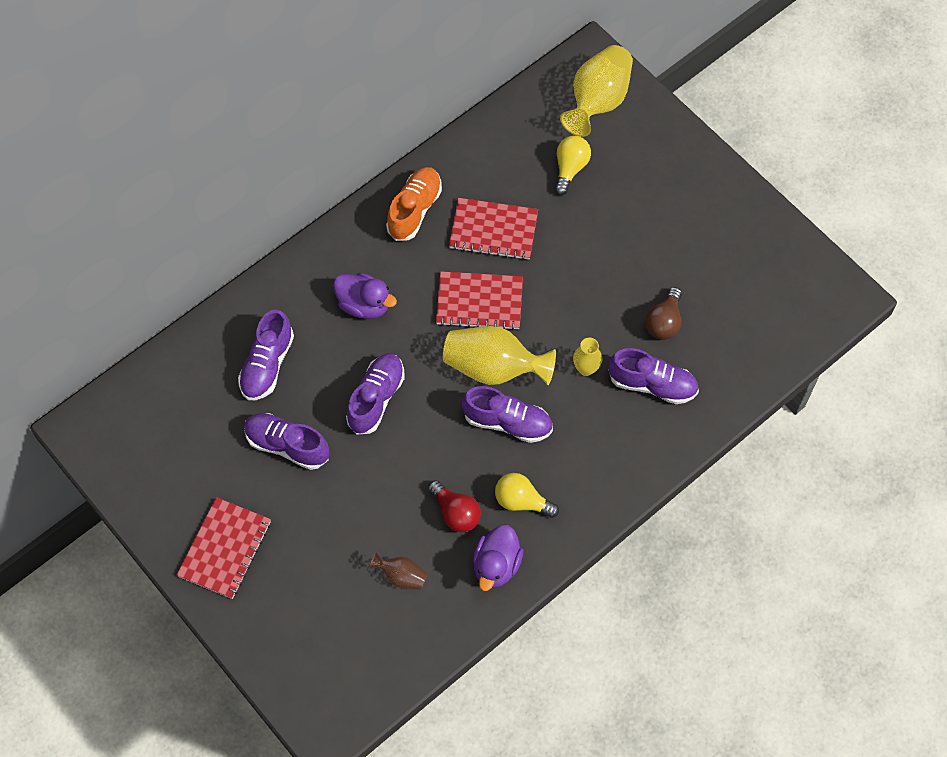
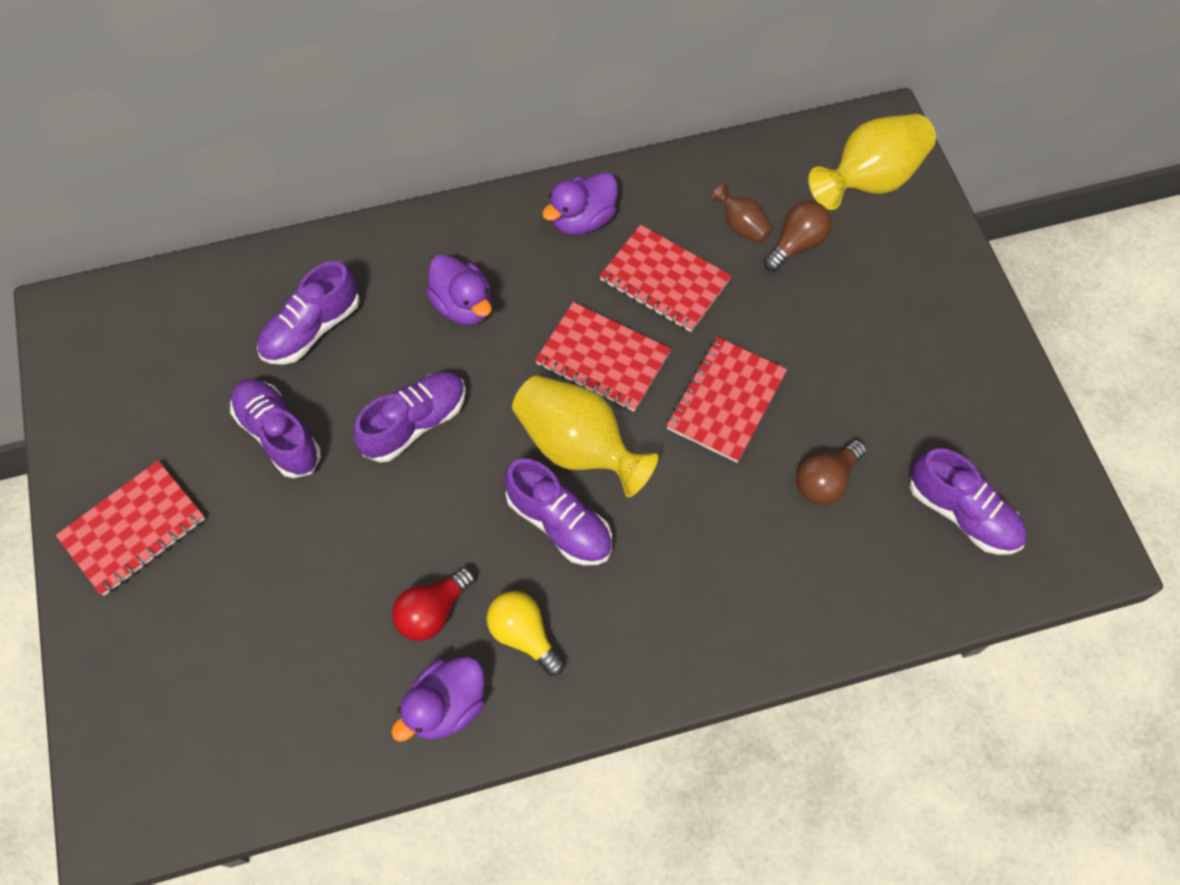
camera: 25 degrees right, 0 degrees up
brown vase [369,551,428,590] -> brown vase moved to [710,183,773,244]
orange shoe [386,167,442,241] -> purple duck [542,172,617,235]
red light bulb [428,480,481,532] -> red light bulb turned 60 degrees clockwise [392,567,475,641]
yellow light bulb [555,136,591,195] -> brown light bulb [764,201,832,271]
yellow vase [573,338,603,376] -> none
purple shoe [609,348,699,404] -> purple shoe moved to [909,448,1027,555]
none -> red notebook [666,337,787,463]

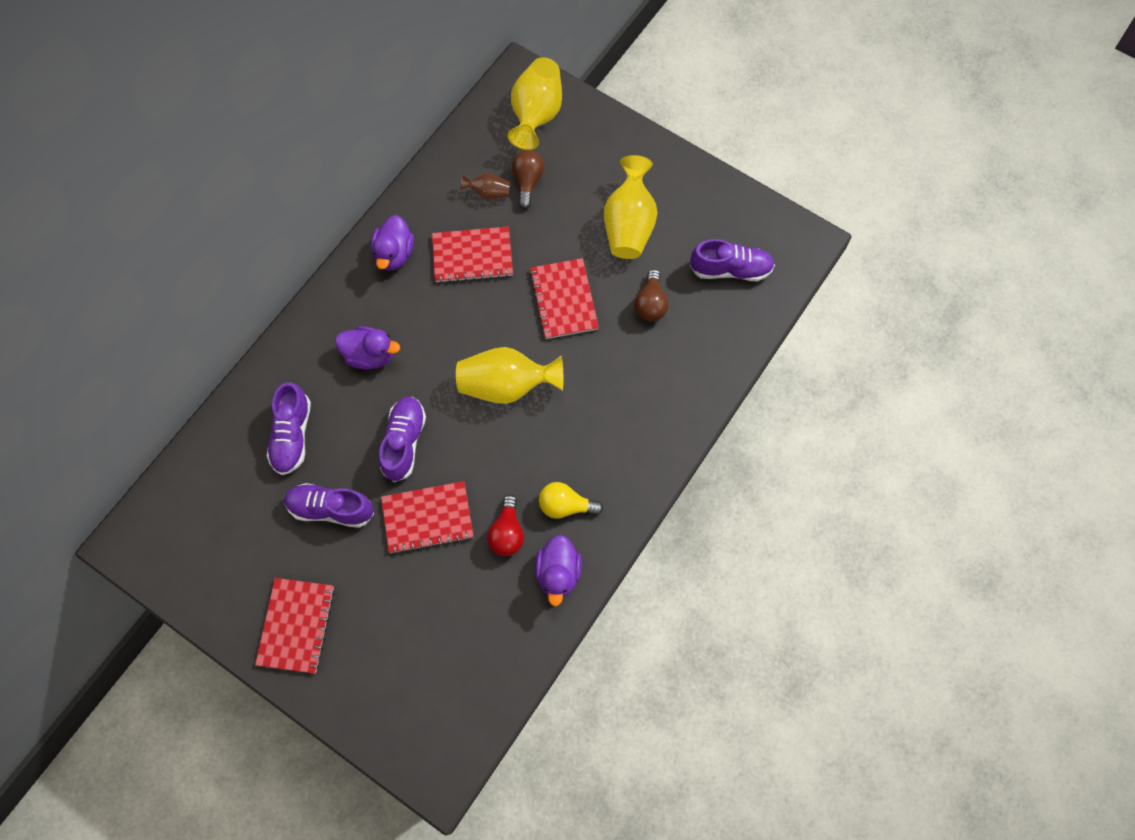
camera: 40 degrees left, 5 degrees up
purple shoe [504,459,612,565] -> none
red notebook [535,302,671,412] -> red notebook moved to [381,481,474,554]
none -> yellow vase [604,155,658,259]

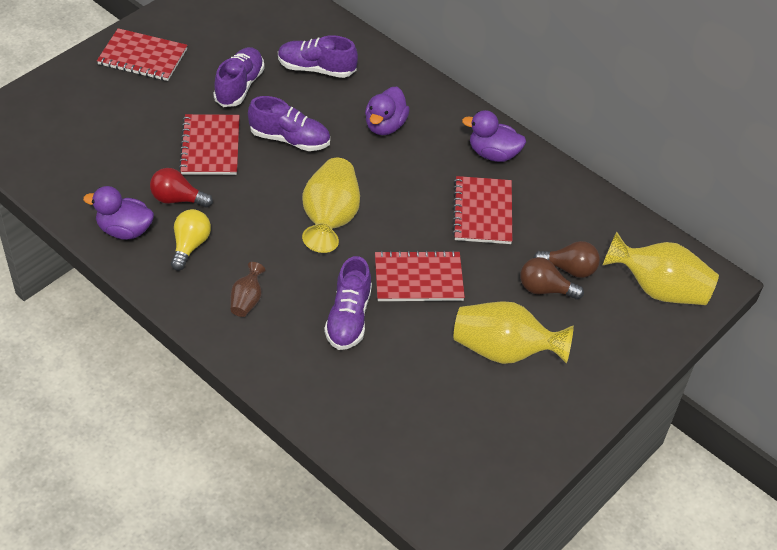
camera: 95 degrees right, 20 degrees down
brown vase [461,173,510,200] -> brown vase moved to [230,262,265,317]
brown light bulb [634,269,668,321] -> brown light bulb moved to [520,257,584,300]
purple shoe [690,239,775,281] -> purple shoe moved to [324,256,372,350]

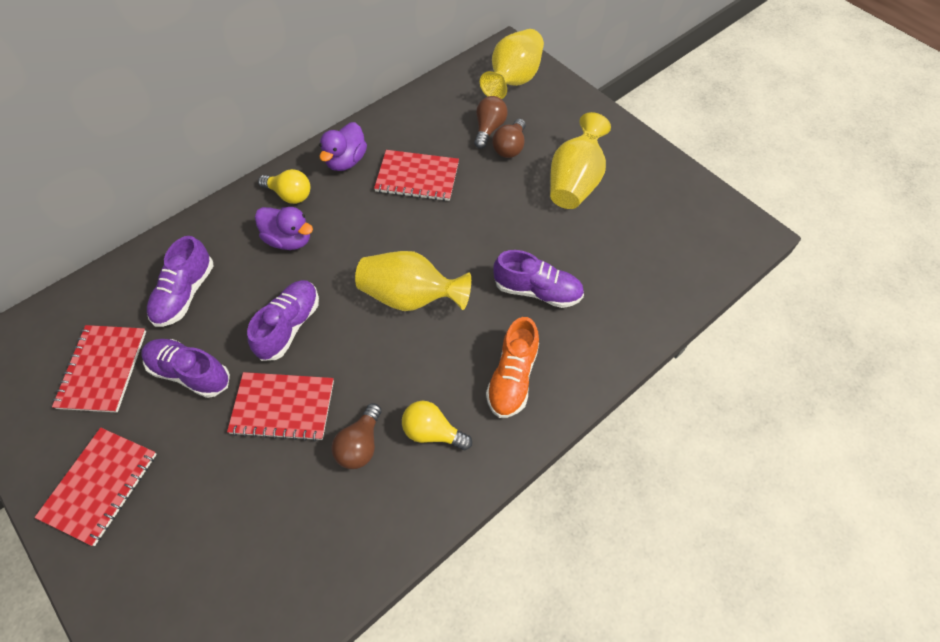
camera: 80 degrees left, 10 degrees up
purple duck [83,186,154,240] -> none
red light bulb [150,168,213,208] -> brown light bulb [331,403,382,469]
brown vase [230,262,265,317] -> orange shoe [486,317,539,418]
red notebook [375,250,465,301] -> red notebook moved to [52,325,146,413]
none -> yellow light bulb [258,169,310,204]

